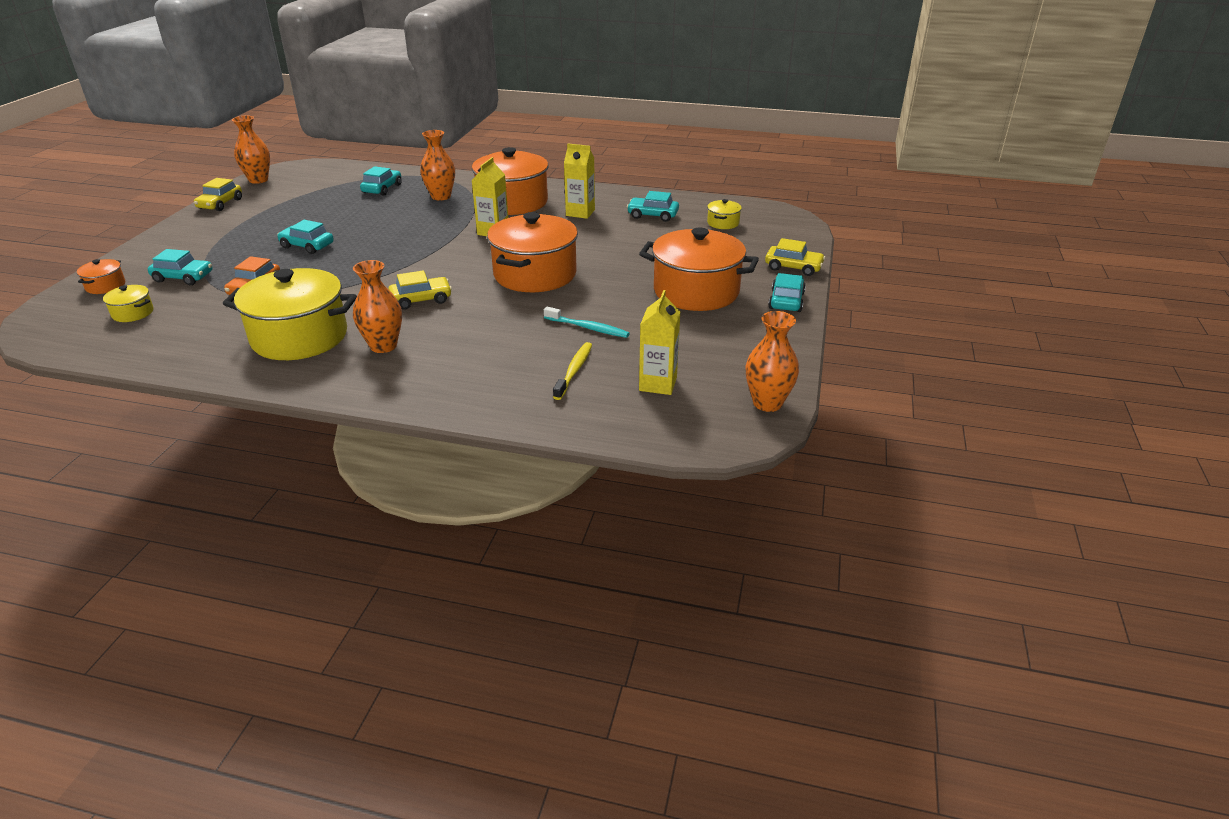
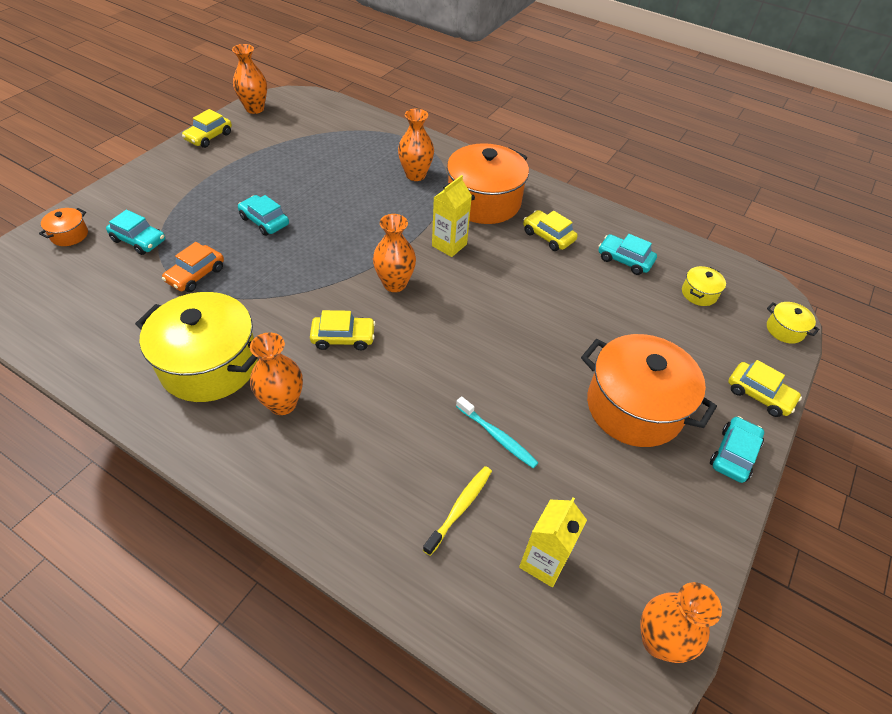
camera: 15 degrees right, 15 degrees up
yellow pot [103,285,153,322] -> yellow pot moved to [767,302,819,344]
turquoise car [360,166,402,196] -> none
orange pot [487,212,578,292] -> none
yellow carton [564,143,595,219] -> yellow car [523,210,578,251]
none -> orange vase [373,214,416,292]

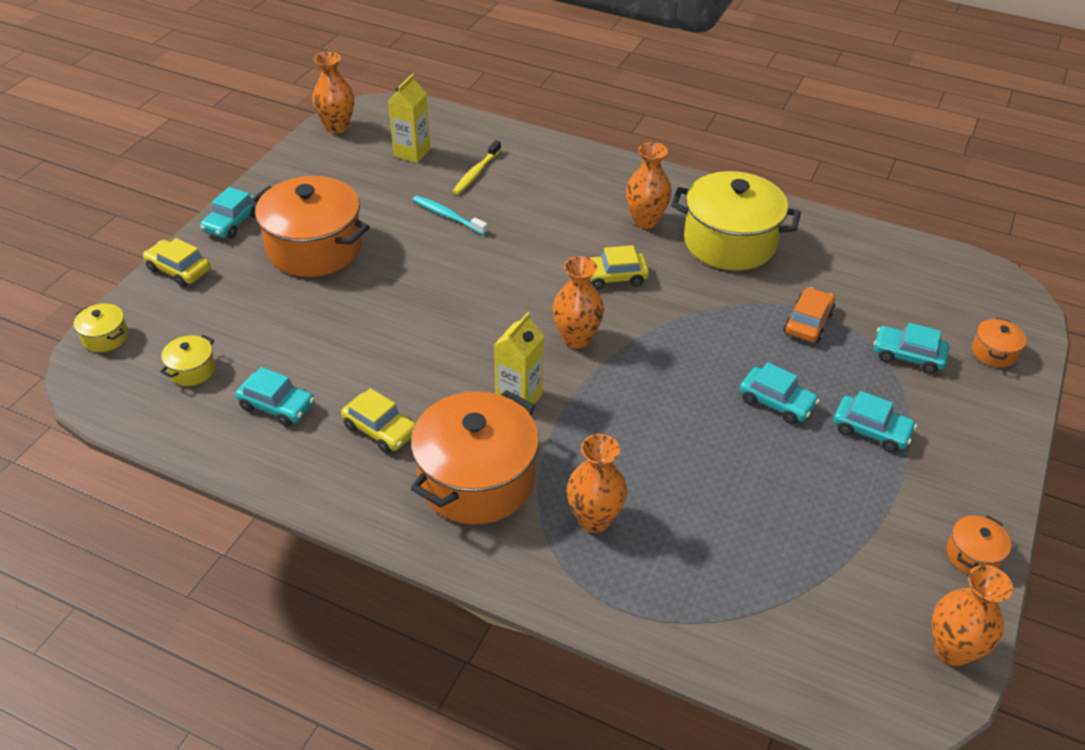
camera: 175 degrees right, 5 degrees down
yellow car [182,109,232,148] -> orange pot [946,515,1011,574]
none -> turquoise car [834,391,917,452]

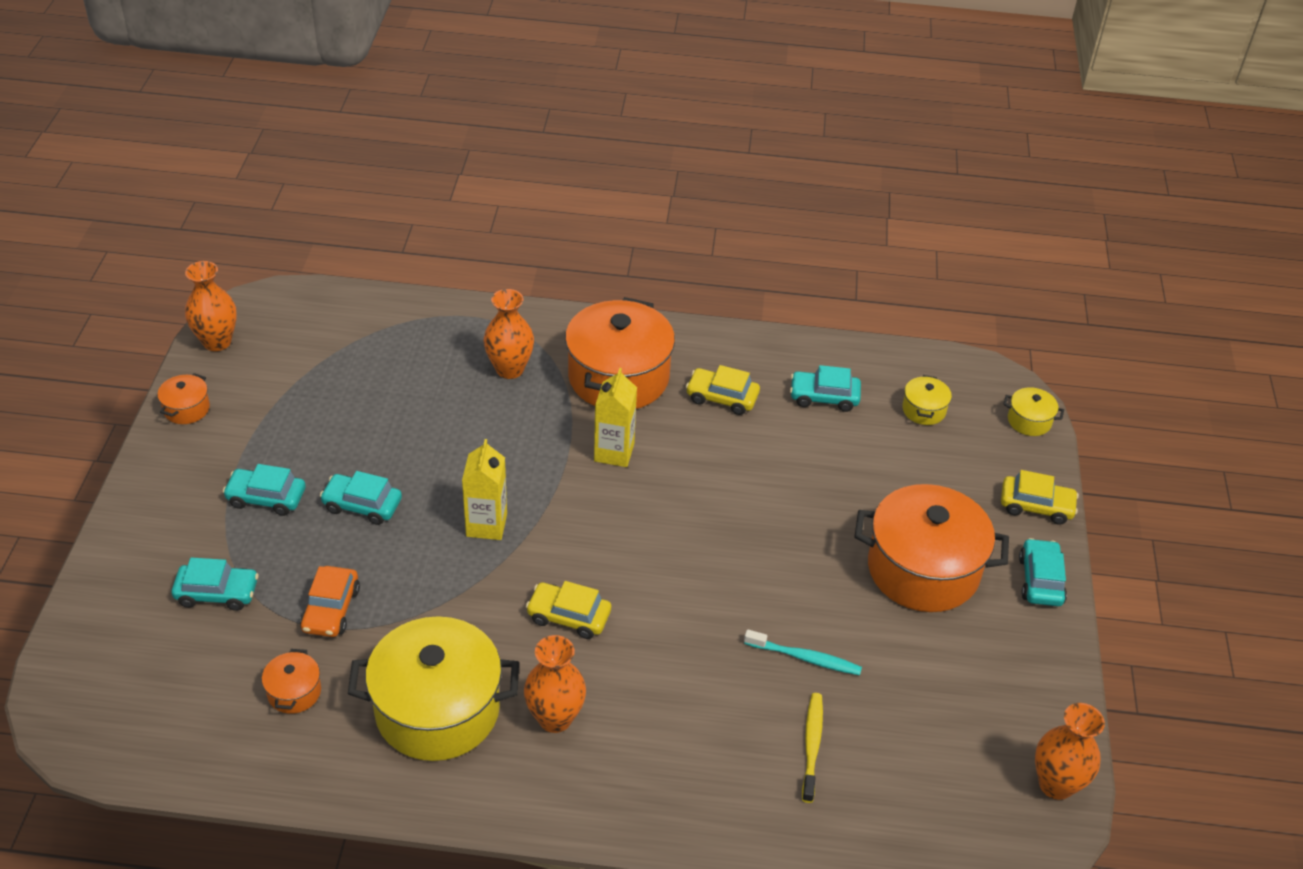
camera: 160 degrees right, 0 degrees up
yellow carton [388,74,430,163] -> yellow carton moved to [462,439,507,540]
orange vase [552,256,604,349] -> none
yellow car [589,245,649,290] -> yellow car turned 135 degrees counterclockwise [526,581,611,639]
orange pot [972,318,1026,368] -> orange pot moved to [262,649,321,714]

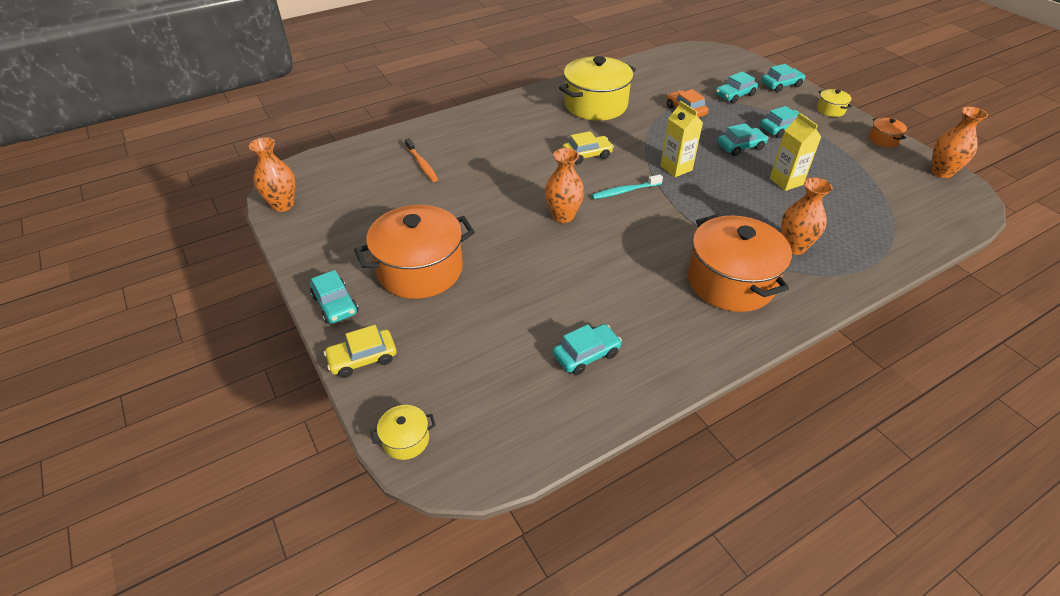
camera: 145 degrees right, 0 degrees up
orange pot [262,649,321,714] -> none
orange vase [524,635,586,733] -> orange vase moved to [545,148,584,223]
yellow carton [594,368,637,467] -> yellow carton moved to [770,113,821,191]
yellow car [686,365,760,415] -> none
turquoise toothbrush [744,629,862,675] -> turquoise toothbrush moved to [592,174,663,199]
yellow toothbrush [802,693,823,803] -> orange toothbrush [405,138,438,182]
yellow pot [902,375,952,425] -> yellow pot moved to [817,89,852,117]
none -> turquoise car [761,64,805,92]

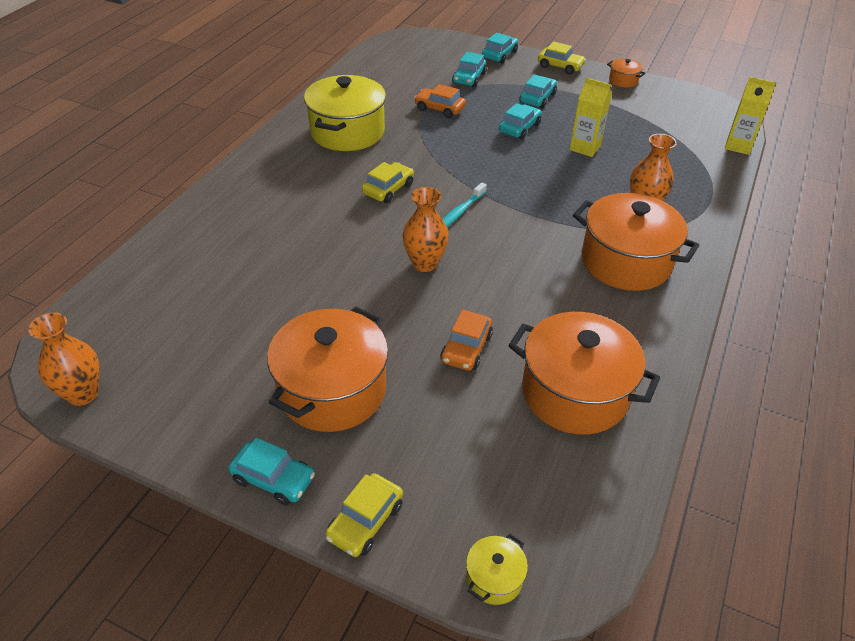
camera: 35 degrees left, 0 degrees up
orange toothbrush [405,138,438,182] -> none
turquoise car [553,324,622,375] -> orange pot [508,312,660,435]
yellow carton [660,101,703,177] -> yellow carton moved to [725,77,776,155]
yellow pot [817,89,852,117] -> yellow car [538,41,586,74]
orange vase [931,107,988,178] -> none
none -> orange car [440,310,493,371]

